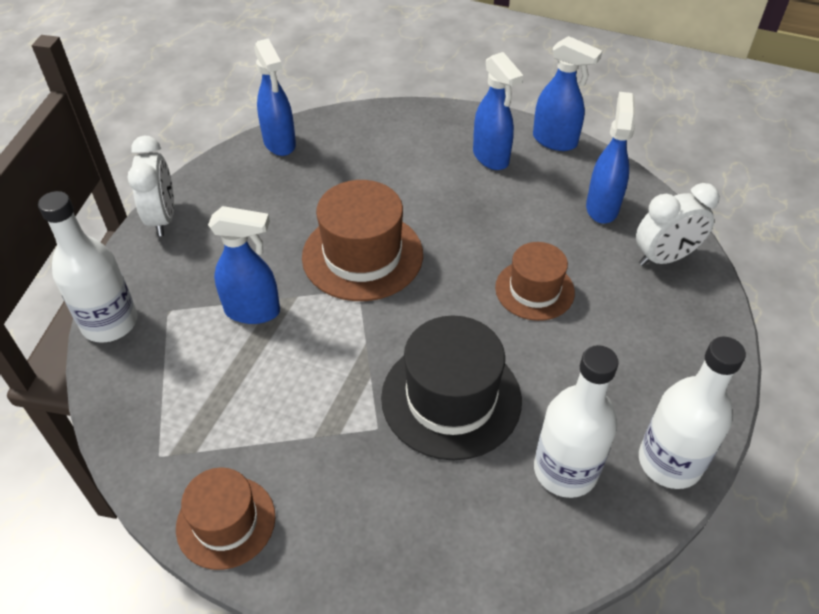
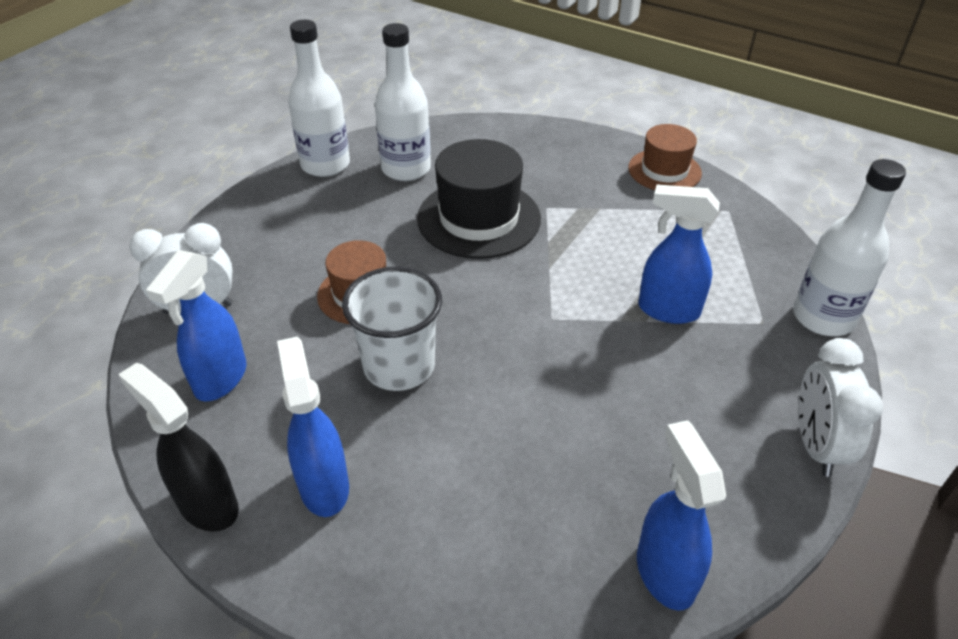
camera: 170 degrees left, 5 degrees down
brown hat [302,180,423,301] -> none
blue spray bottle [533,36,602,151] -> black spray bottle [118,363,239,532]
none -> white cup [342,267,442,391]

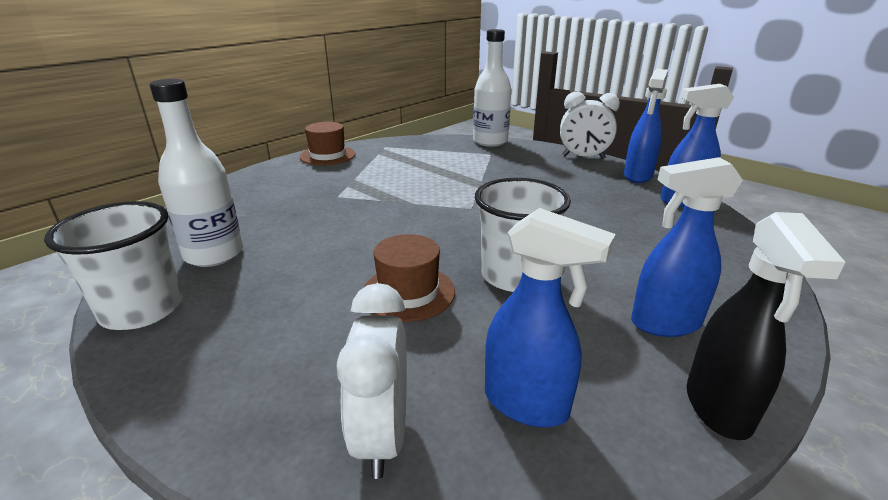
camera: 80 degrees left, 15 degrees down
black spray bottle [118,363,239,532] -> black spray bottle turned 45 degrees counterclockwise [687,212,845,440]
white bottle [288,20,350,177] -> white cup [44,201,182,330]
black hat [417,139,541,259] -> none
blue spray bottle [638,184,720,324] -> blue spray bottle moved to [624,69,668,183]

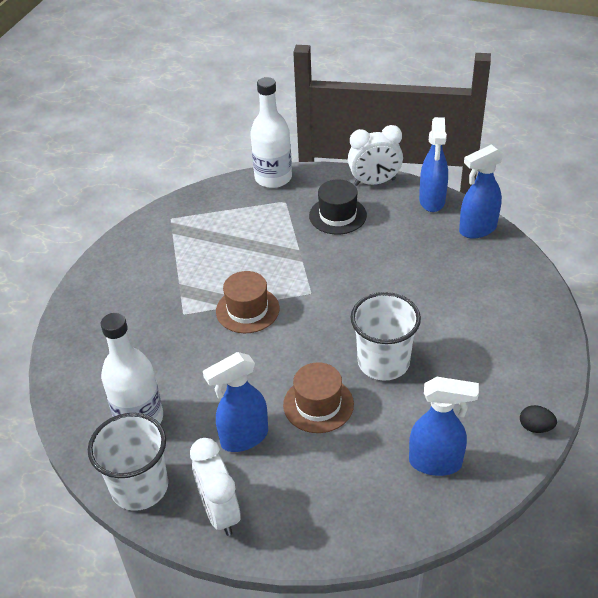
camera: 20 degrees left, 15 degrees up
brown hat [300,122,355,165] -> brown hat moved to [216,271,279,333]
white clock [337,283,407,479] -> white clock moved to [190,438,241,536]
blue spray bottle [631,157,743,337] -> blue spray bottle moved to [203,352,268,452]
black spray bottle [687,212,845,440] -> black egg [520,405,557,433]
none -> black hat [309,179,367,235]

